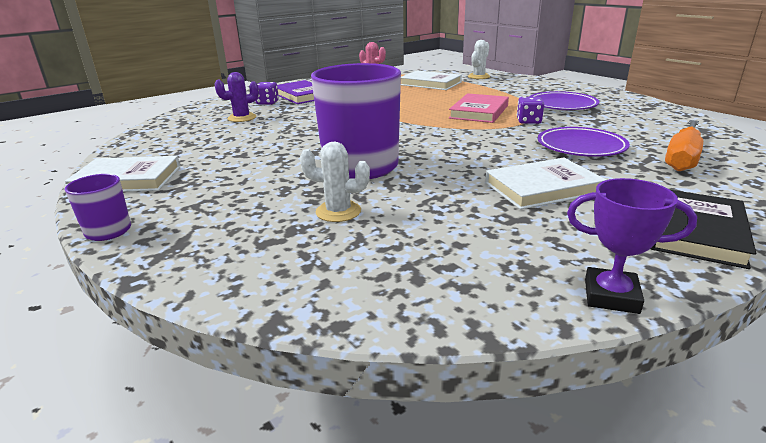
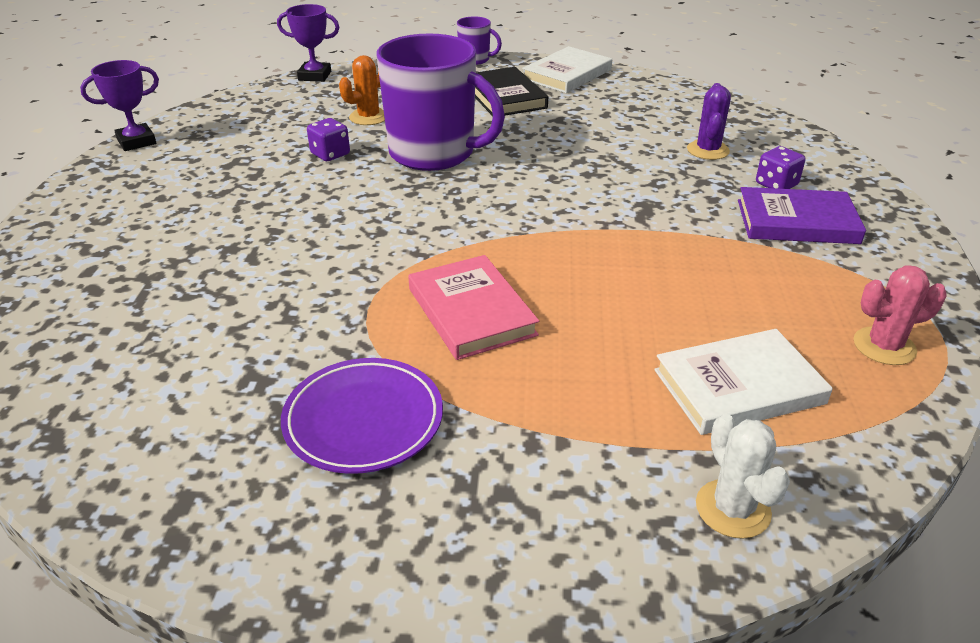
camera: 130 degrees right, 10 degrees up
white cactus [300,141,370,222] -> orange cactus [339,55,385,125]
white book [485,158,606,210] -> none
purple dice [517,96,544,124] -> purple dice moved to [307,118,350,161]
purple plate [538,127,630,157] -> none
black book [651,190,756,269] -> black book moved to [475,67,548,116]
orange screwdriver [665,120,703,171] -> none
none -> purple trophy [277,4,340,82]

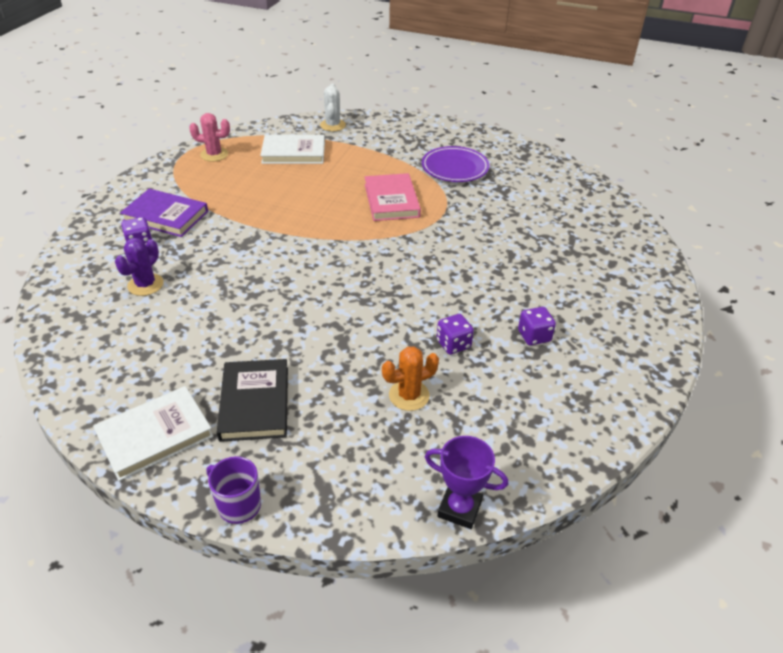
camera: 165 degrees left, 5 degrees up
purple trophy [80,60,159,151] -> none
purple mug [377,34,505,171] -> none
none -> purple dice [518,307,556,345]

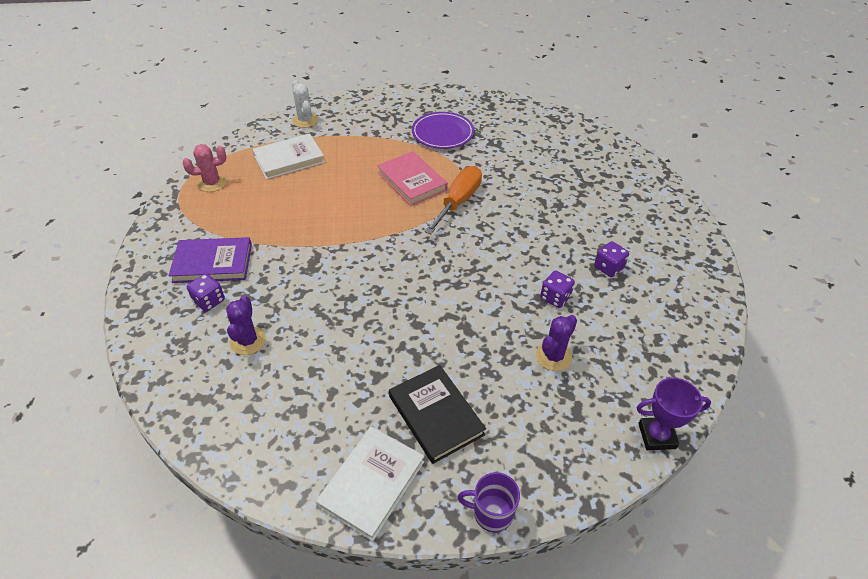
camera: 25 degrees left, 5 degrees up
orange cactus [382,346,439,411] -> purple cactus [536,315,577,371]
none -> orange screwdriver [425,166,482,234]

